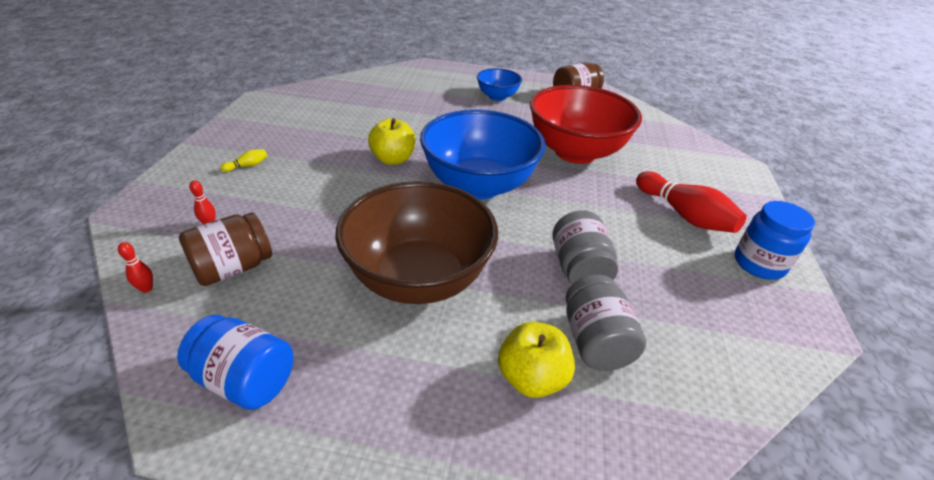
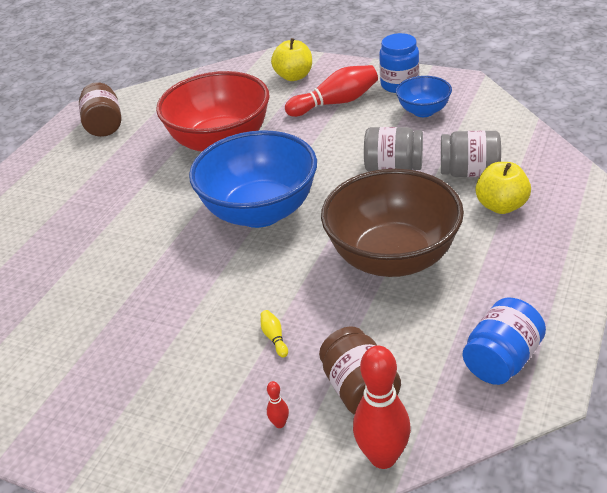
camera: 70 degrees left, 0 degrees up
red bowling pin [118,242,153,293] -> red bowling pin [353,346,411,469], size x2.40
yellow bowling pin [220,149,268,172] -> yellow bowling pin moved to [261,310,288,358]
yellow apple [368,118,415,165] -> yellow apple moved to [271,38,312,81]
blue bowl [477,68,522,101] -> blue bowl moved to [396,76,452,117]

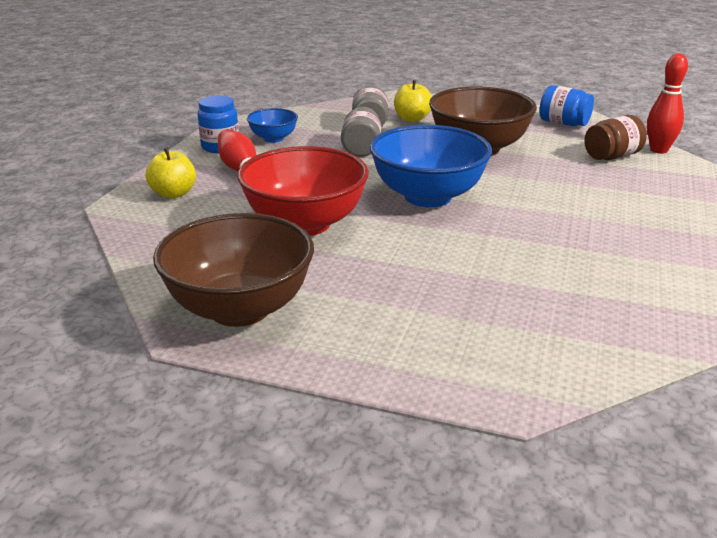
camera: 100 degrees left, 10 degrees down
brown jar [79,82,121,137] -> brown bowl [153,213,314,327]
yellow bowling pin [261,310,288,358] -> none
red bowling pin [267,381,289,428] -> none

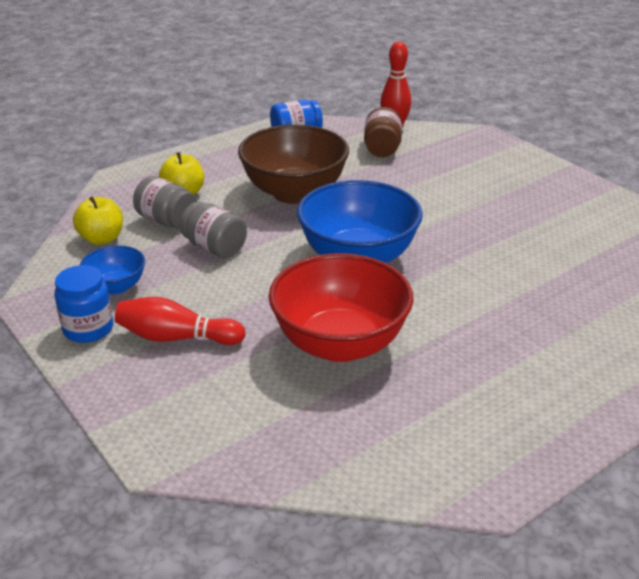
camera: 55 degrees left, 5 degrees up
yellow apple [146,148,196,198] -> yellow apple moved to [73,196,123,245]
brown bowl [153,213,314,327] -> none

